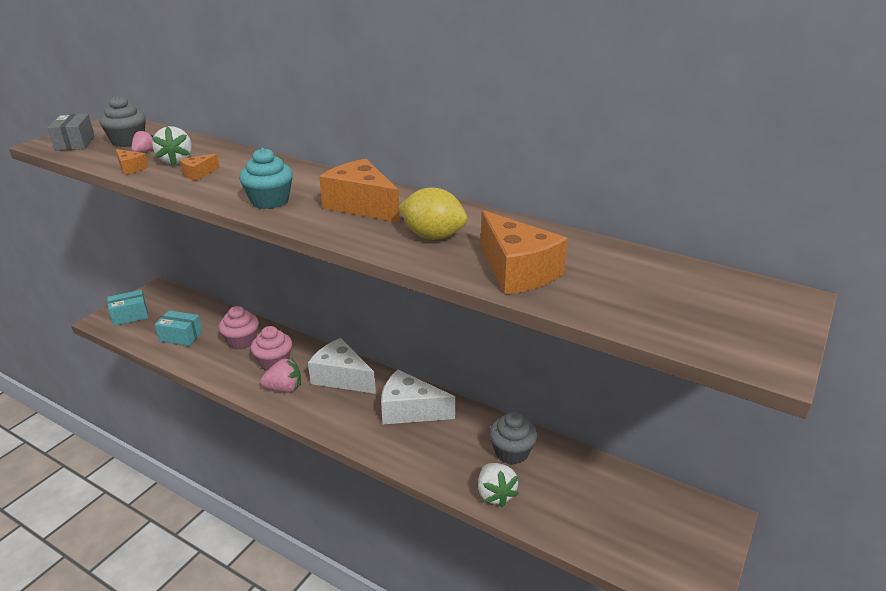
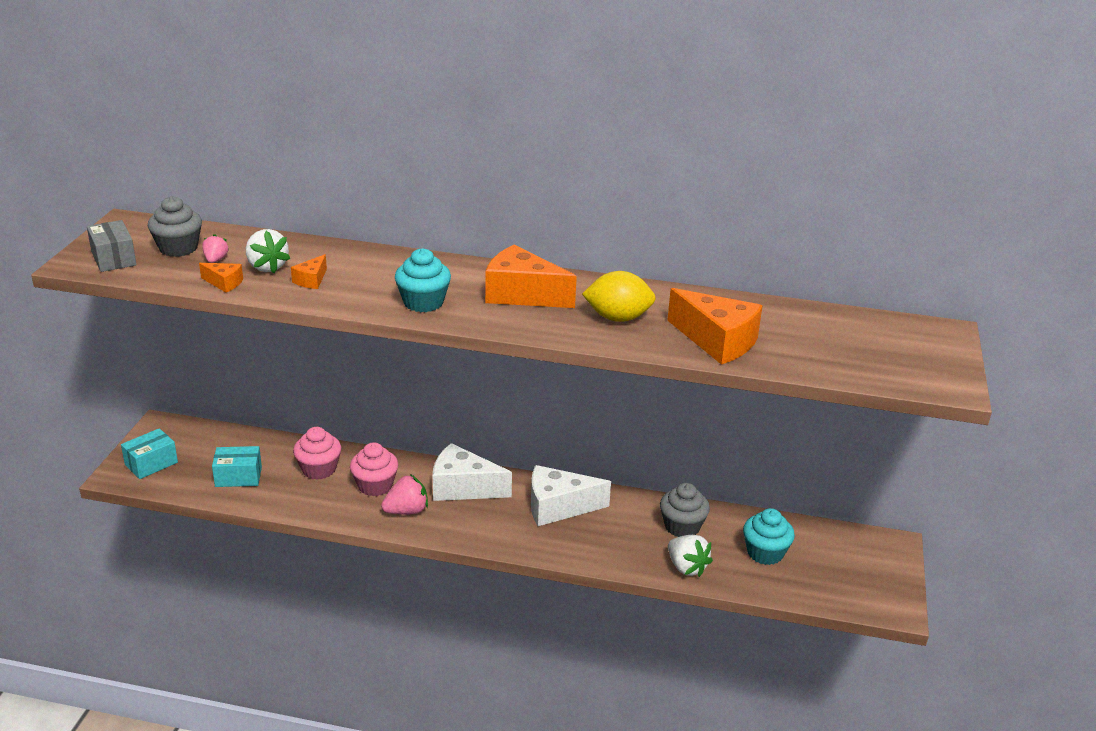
camera: 20 degrees left, 0 degrees up
none -> turquoise cupcake [743,508,795,565]

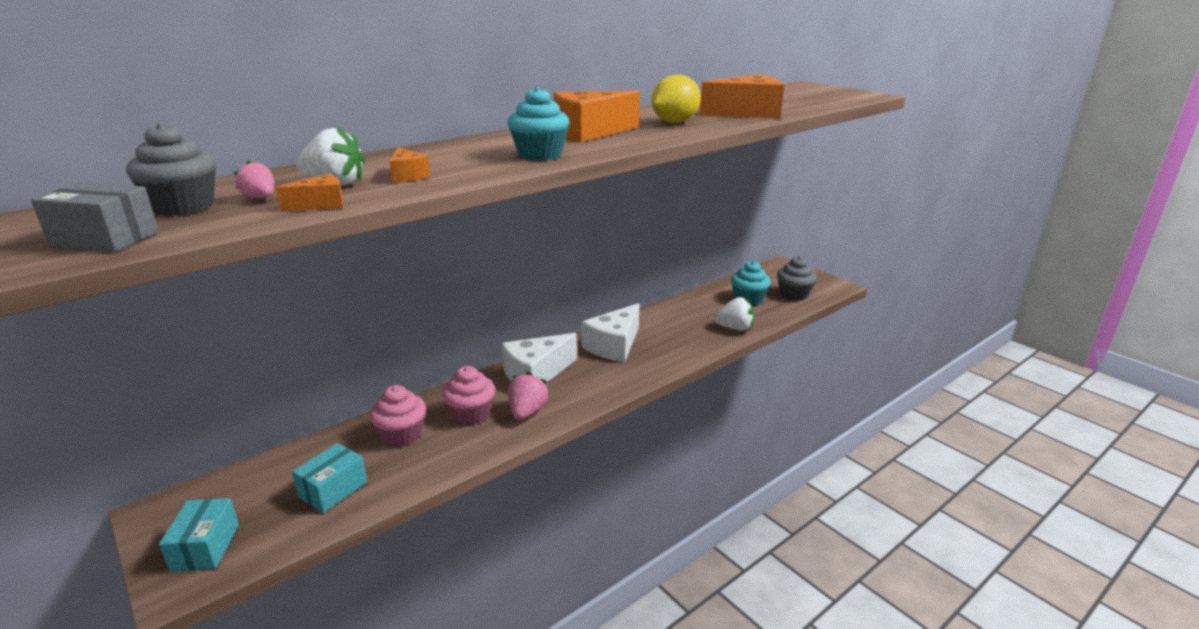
camera: 50 degrees left, 5 degrees down
grey cupcake [660,483,710,537] -> grey cupcake moved to [777,256,817,301]

